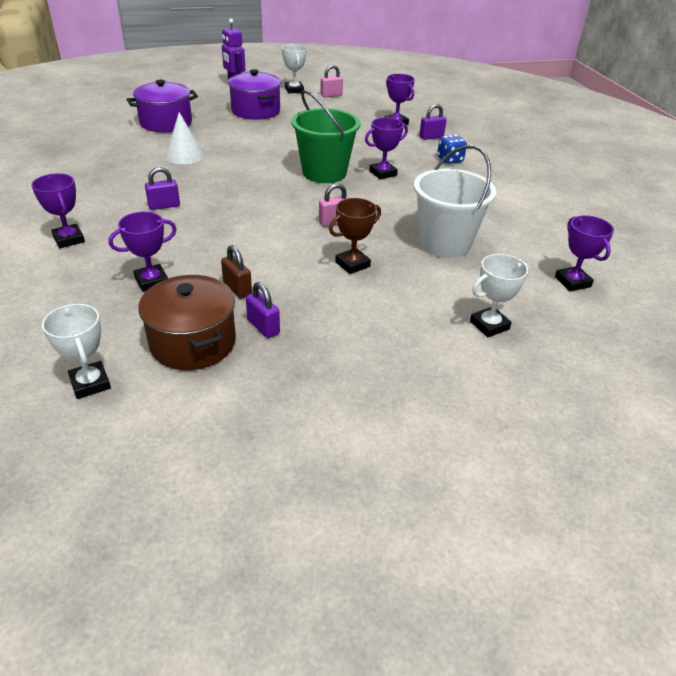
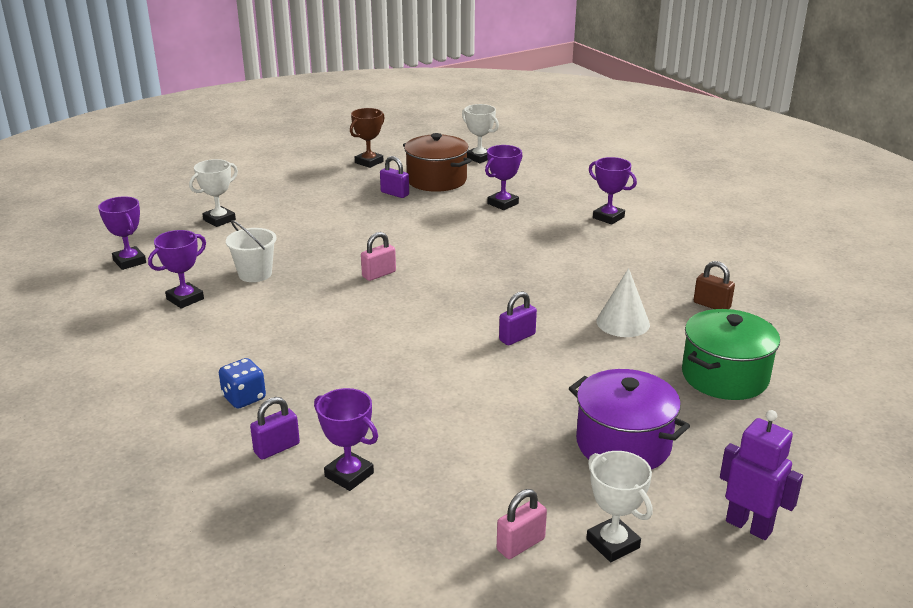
camera: 165 degrees right, 10 degrees down
purple pot [126,80,198,132] -> green pot [682,309,780,400]
purple padlock [145,167,180,210] -> purple padlock moved to [499,291,537,345]
brown padlock [221,245,252,299] -> brown padlock moved to [694,261,735,309]
green bucket [291,90,361,183] -> none
brown trophy [329,198,381,274] -> brown trophy moved to [350,108,385,168]
purple trophy [365,117,408,180] -> purple trophy moved to [148,230,206,309]
white bucket [414,145,496,258] -> white bucket [226,220,277,282], size x0.60

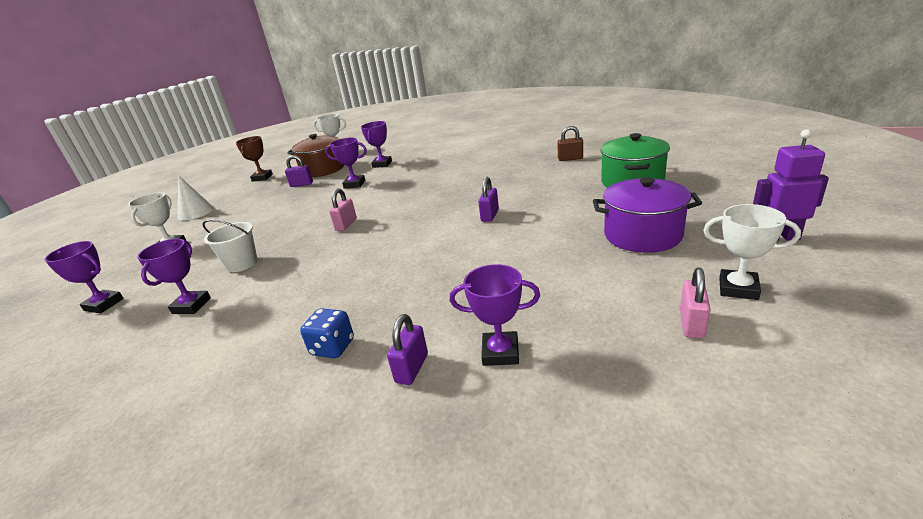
camera: 30 degrees left, 0 degrees up
purple trophy [589,157,637,225] -> purple trophy moved to [325,138,367,189]
white cone [596,268,650,337] -> white cone moved to [178,175,214,220]

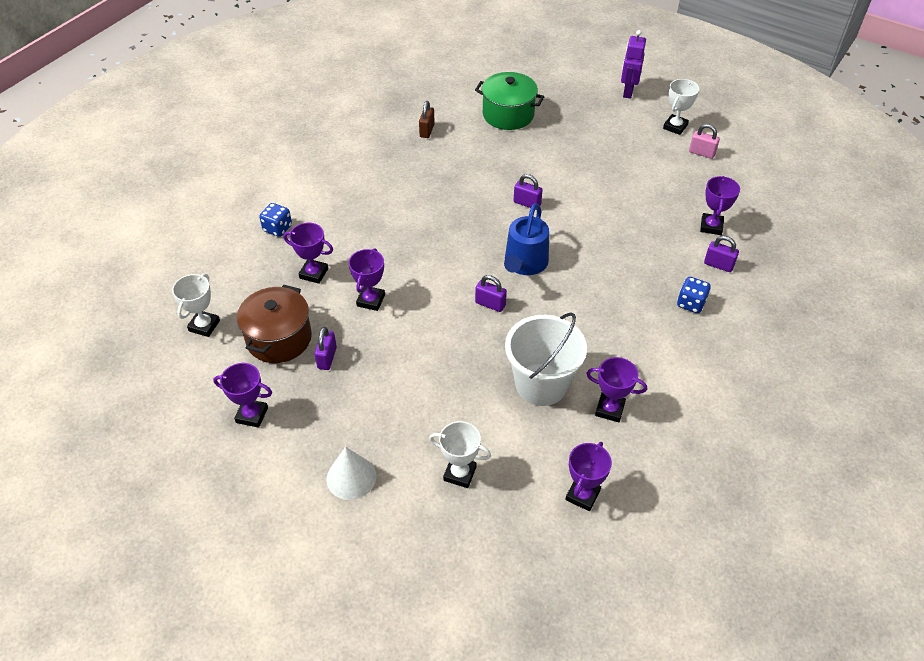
camera: 85 degrees left, 20 degrees up
white bucket [202,219,258,272] -> white bucket [505,312,587,406], size x1.67
brown trophy [236,136,273,182] -> purple trophy [213,363,272,428]
pink padlock [329,188,357,231] -> purple padlock [475,275,507,312]
purple pot [593,177,702,253] -> none
none -> blue dice [259,203,292,237]
none -> blue watering can [504,203,549,275]

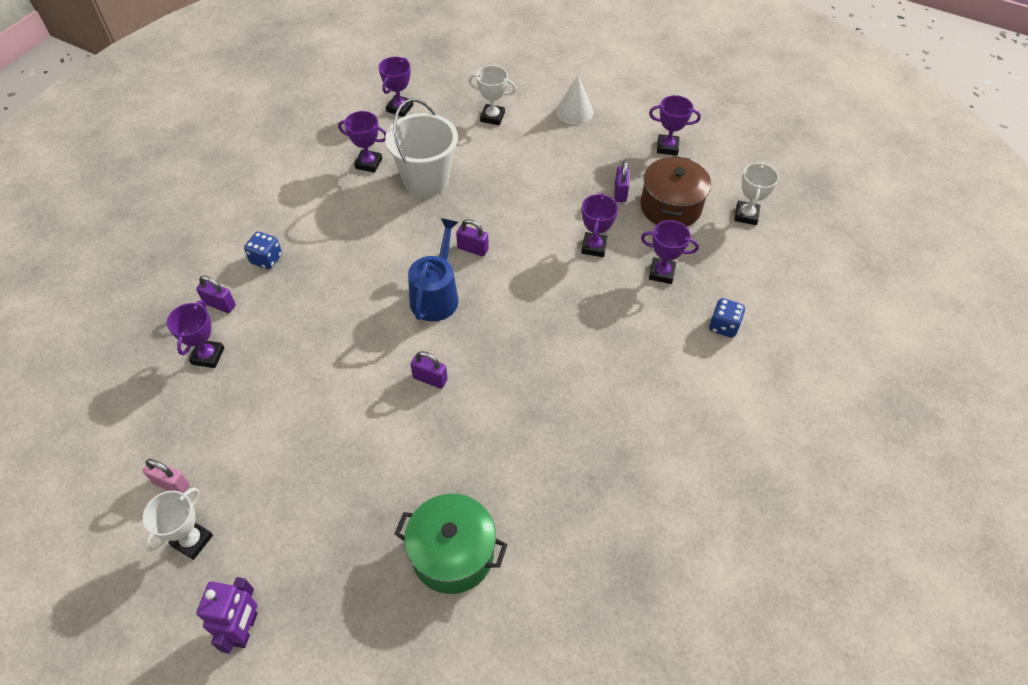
camera: 175 degrees right, 5 degrees up
brown padlock [419,101,435,138] -> none

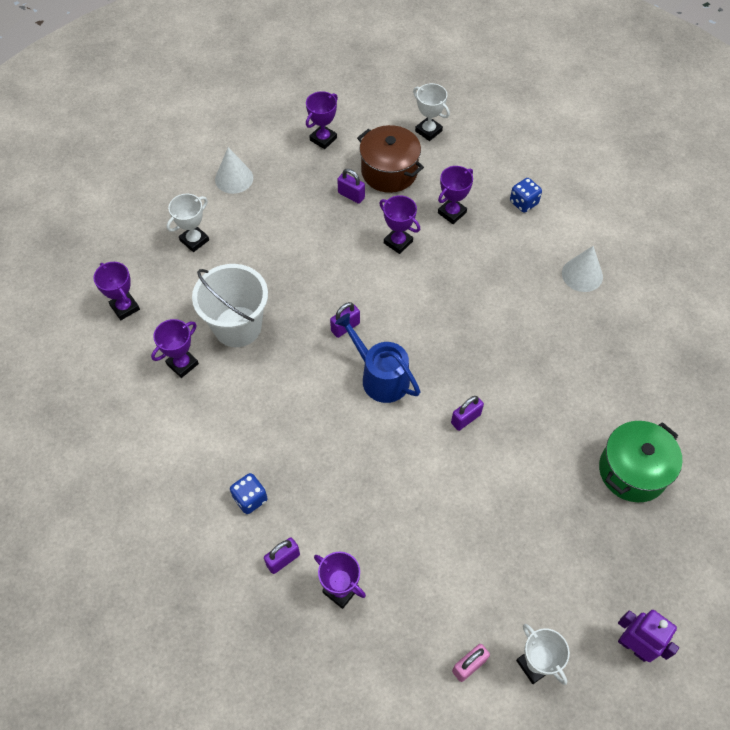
camera: 60 degrees left, 5 degrees up
none -> white cone [562,246,603,292]

